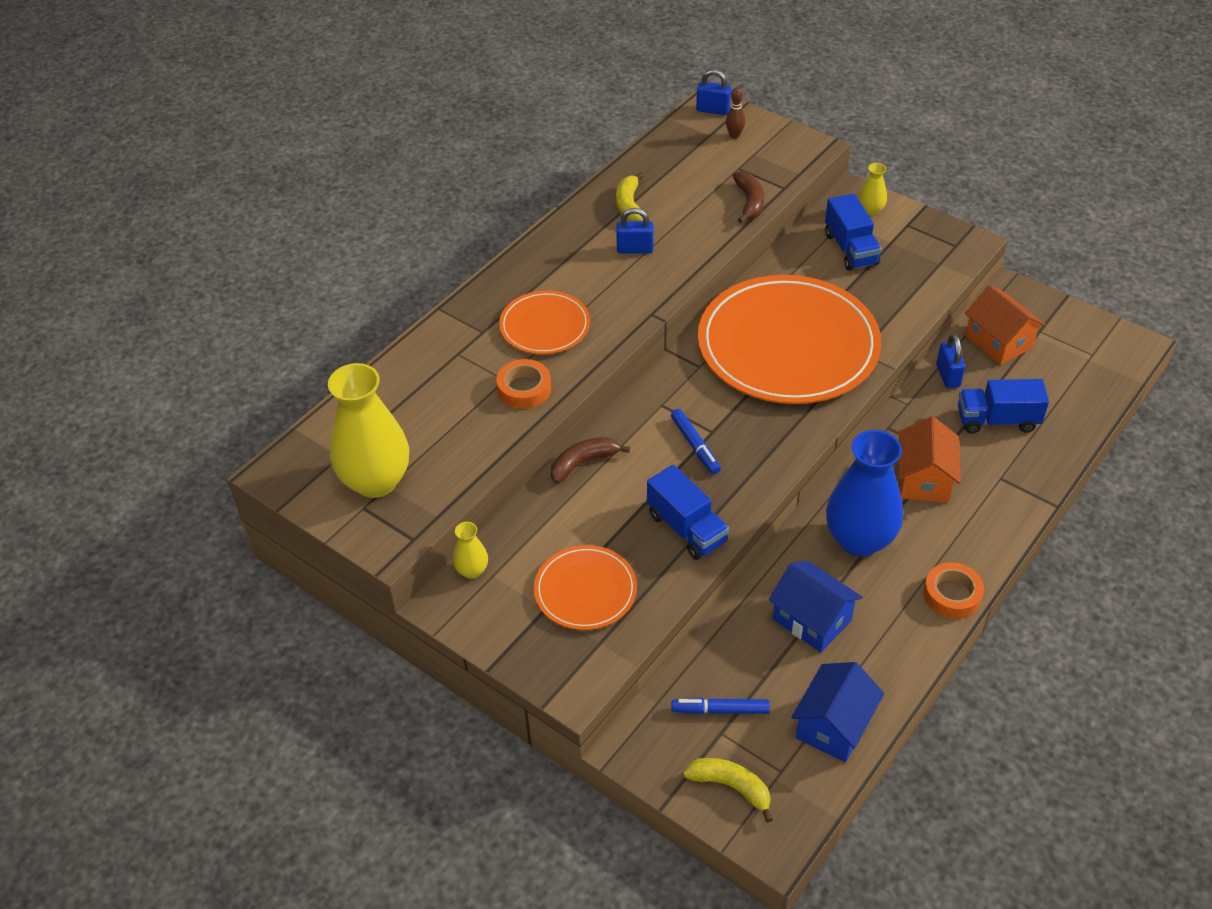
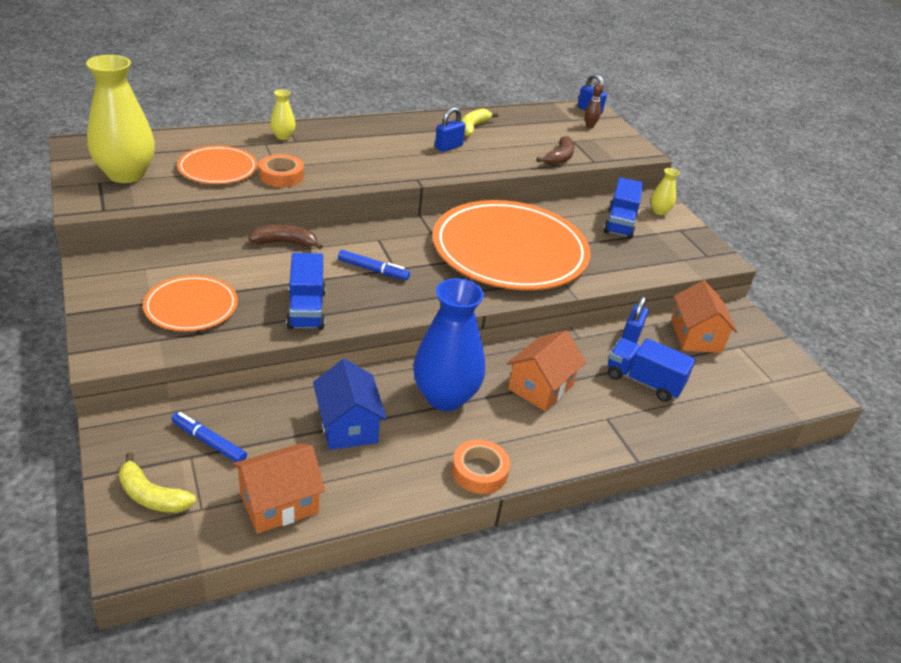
camera: 25 degrees right, 10 degrees down
yellow vase [453,522,488,579] -> yellow vase moved to [270,90,296,140]
orange plate [499,290,590,354] -> orange plate moved to [177,146,258,184]
blue padlock [616,208,654,254] -> blue padlock turned 75 degrees counterclockwise [435,107,465,152]
blue marker [671,409,721,474] -> blue marker turned 75 degrees counterclockwise [338,250,410,280]
yellow banana [683,758,773,822] -> yellow banana turned 150 degrees clockwise [119,452,196,513]
blue house [791,662,884,762] -> orange house [232,443,325,534]

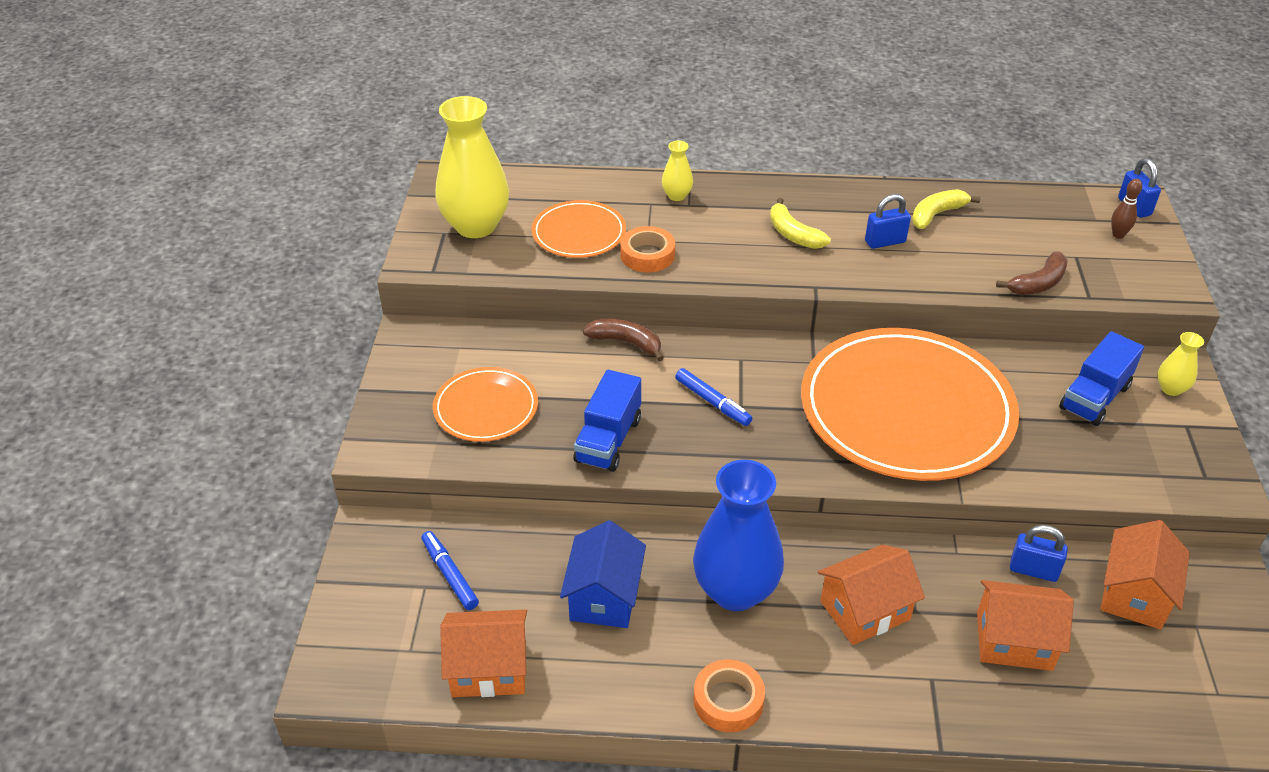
camera: 30 degrees right, 5 degrees up
yellow banana [119,452,196,513] -> yellow banana moved to [770,198,831,249]
blue truck [608,338,696,402] -> orange house [977,580,1074,671]
blue padlock [622,296,648,344] -> blue padlock turned 60 degrees clockwise [1010,525,1068,582]

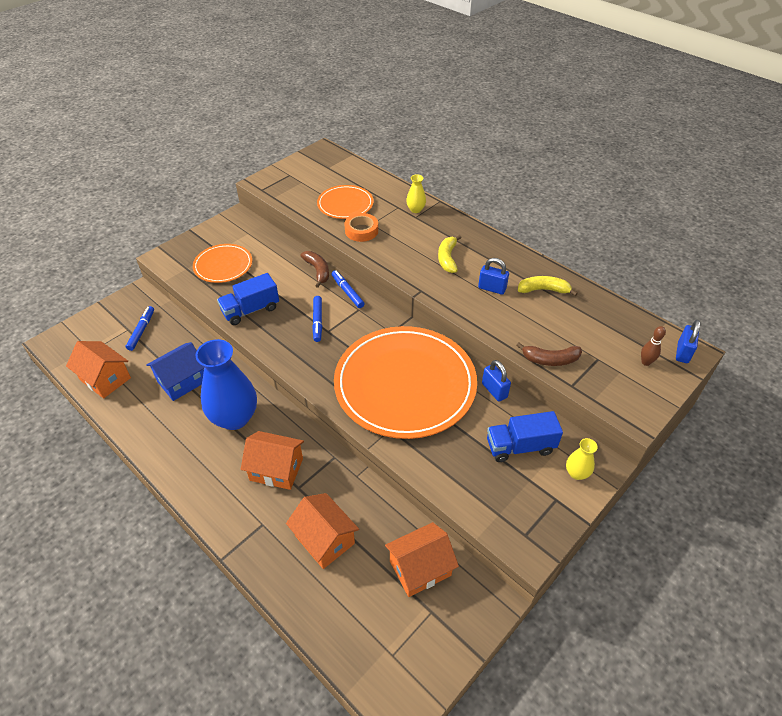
camera: 40 degrees right, 5 degrees up
yellow vase [435,96,509,238] -> none
orange tape [694,660,765,732] -> none
blue padlock [1010,525,1068,582] -> blue padlock moved to [482,360,511,402]
none -> blue marker [331,270,365,308]

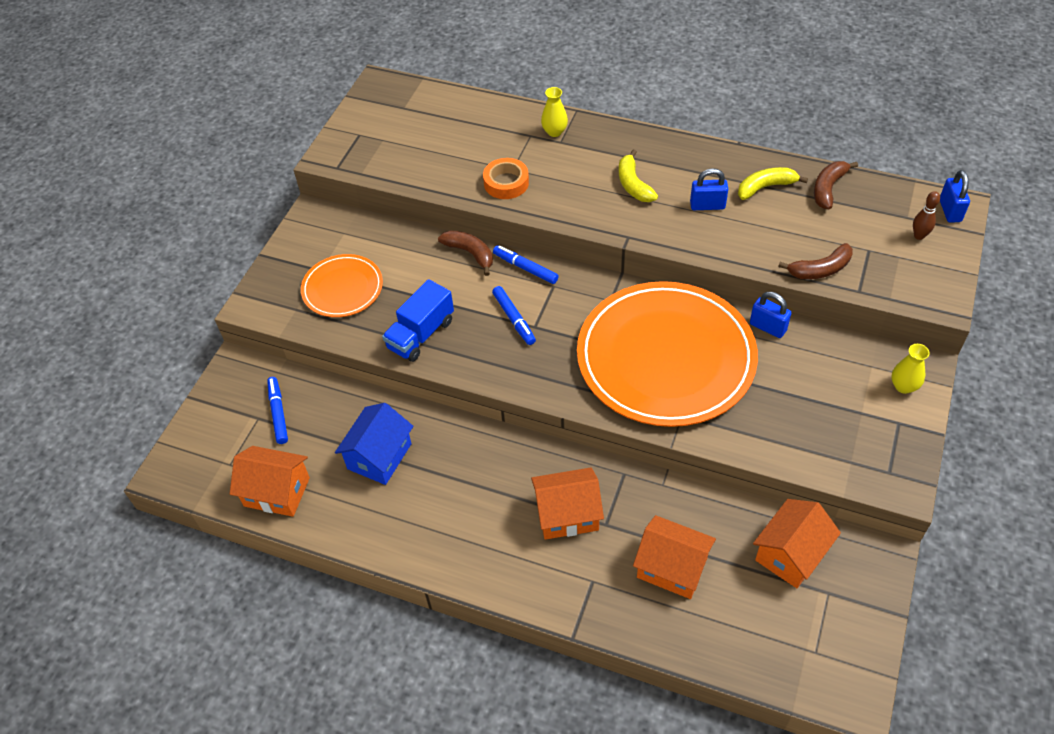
camera: 20 degrees left, 5 degrees up
blue vase [196,339,257,430] -> none
orange plate [317,185,374,219] -> none
blue truck [487,411,563,462] -> none
none -> brown banana [814,161,858,209]

